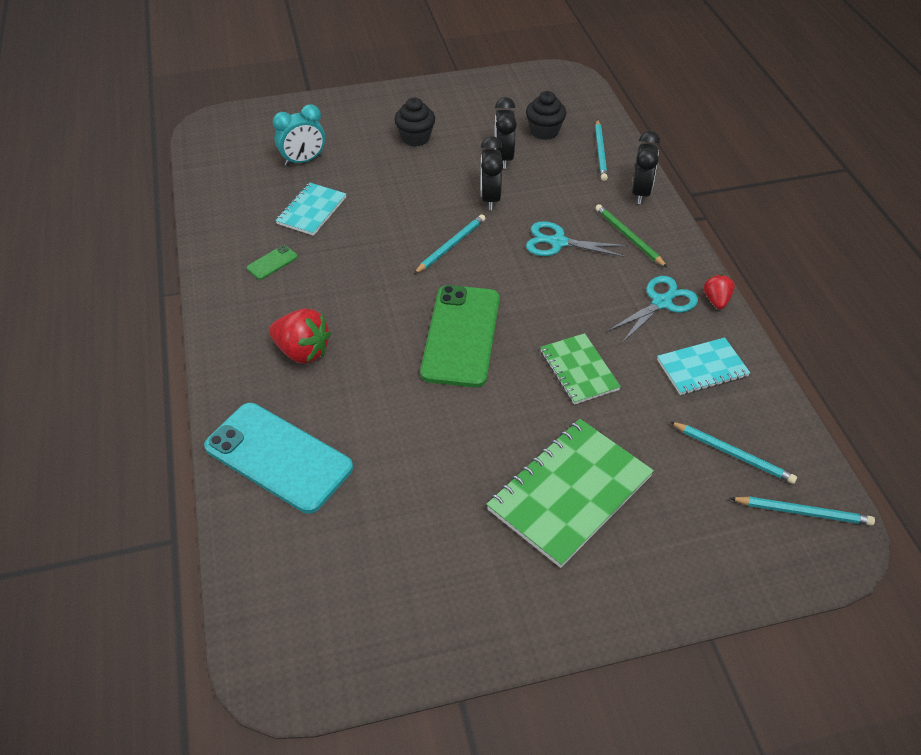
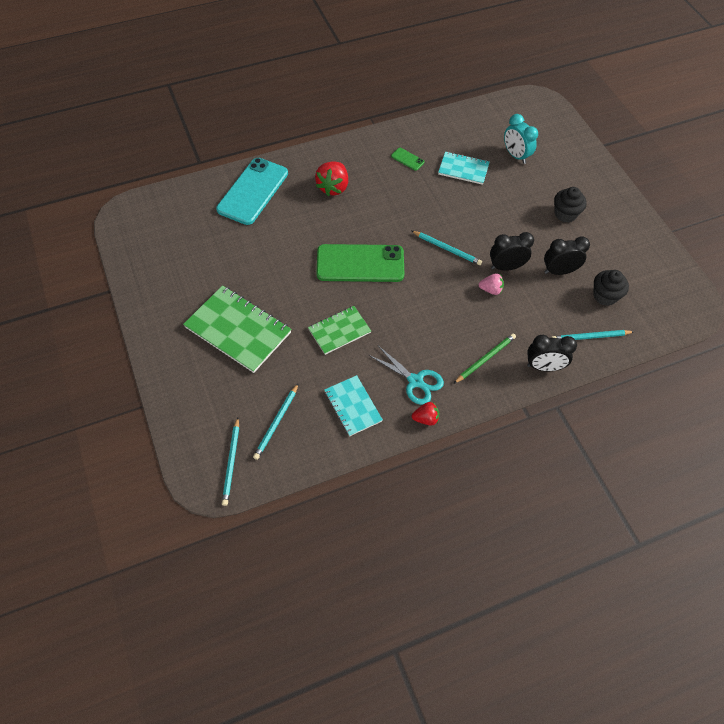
camera: 80 degrees right, 10 degrees up
turquoise scissors [526,221,627,257] -> none
none -> pink strawberry [479,273,504,295]

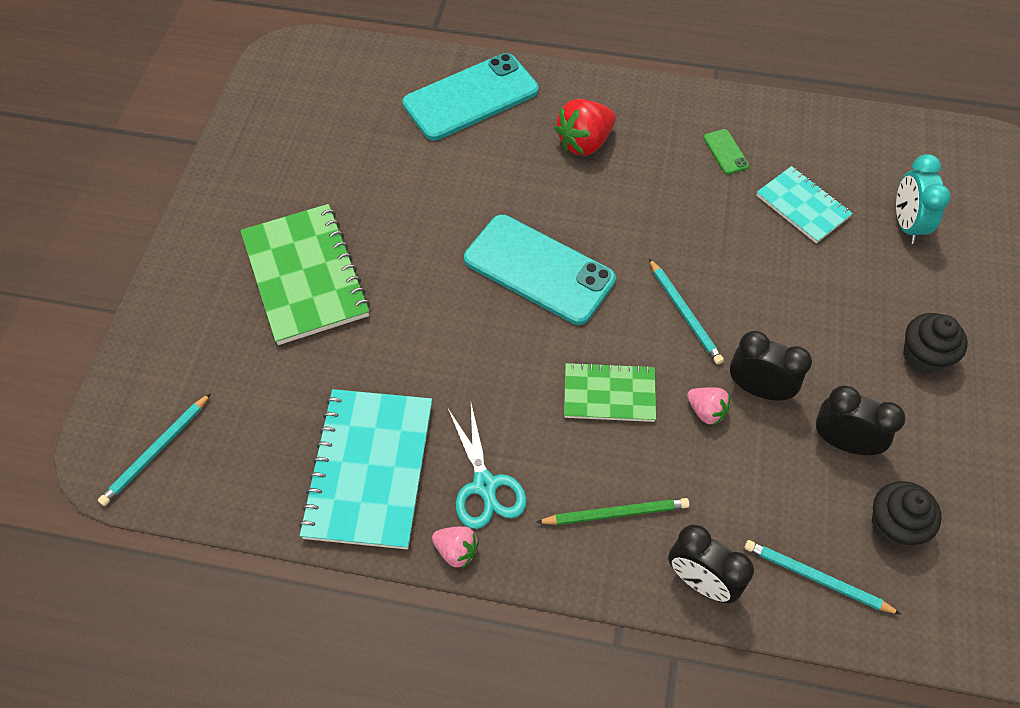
camera: 35 degrees right, 0 degrees up
turquoise pencil [253,383,299,460] -> none
green notebook [308,306,371,355] -> green notebook moved to [564,362,656,422]
green phone [317,244,404,282] -> turquoise phone [464,215,616,325]
turquoise notebook [324,375,383,436] -> turquoise notebook [299,389,432,549], size x1.69
red strawberry [412,402,439,426] -> pink strawberry [432,526,479,568]

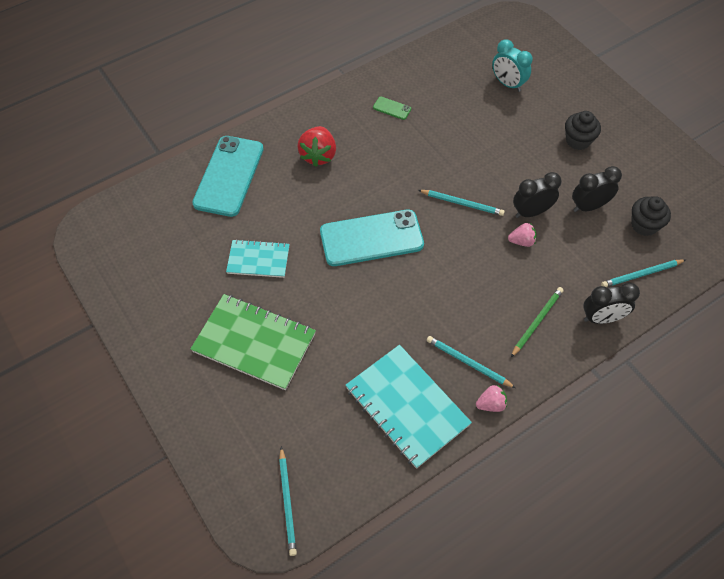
camera: 45 degrees left, 0 degrees up
turquoise scissors [448,404,527,529] -> turquoise pencil [427,336,516,388]
green notebook [564,362,656,422] -> none
turquoise notebook [756,166,853,243] -> turquoise notebook moved to [226,239,290,278]

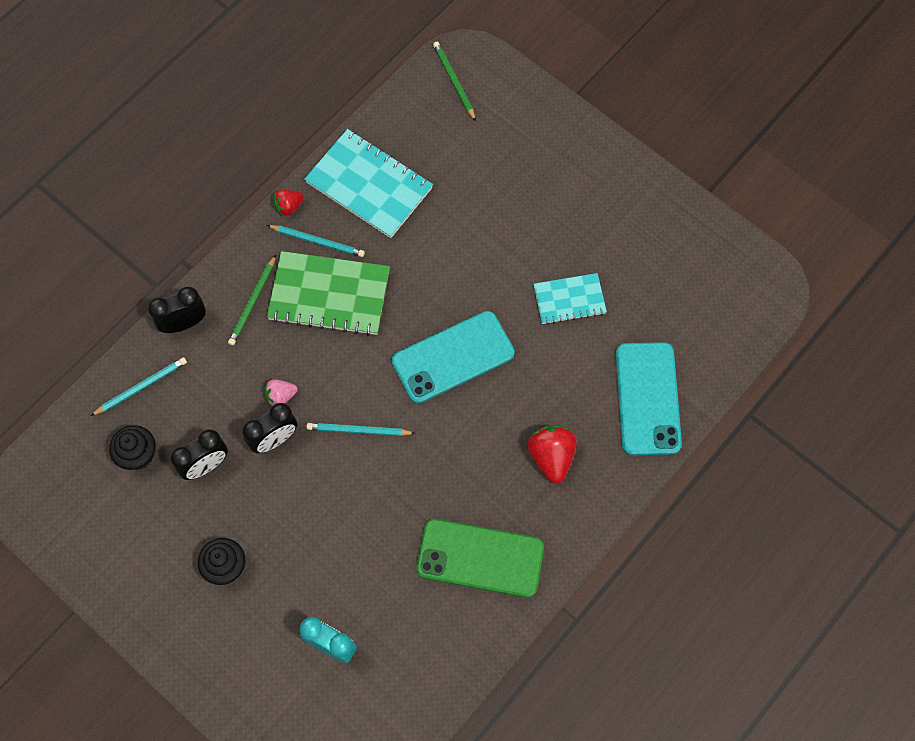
camera: 165 degrees right, 10 degrees up
green notebook [191,294,316,390] -> green notebook moved to [267,251,390,336]
turquoise pencil [279,447,297,556] -> green pencil [433,42,476,121]
green phone [373,97,411,120] -> green phone [416,519,544,598], size x2.46
pink strawberry [476,385,507,412] -> red strawberry [273,190,304,216]

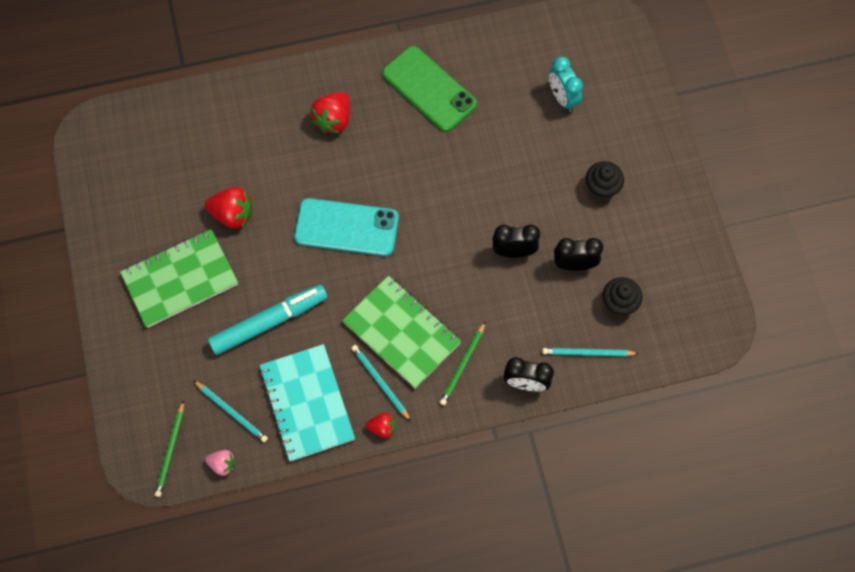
camera: 145 degrees left, 0 degrees up
green pencil [228,255,276,346] -> green pencil turned 150 degrees clockwise [440,322,485,405]
pink strawberry [265,379,297,407] -> pink strawberry moved to [205,450,235,476]
turquoise pencil [306,423,416,436] -> turquoise pencil moved to [193,380,268,442]
turquoise notebook [533,273,607,324] -> red strawberry [205,187,252,228]
turquoise phone [616,342,682,455] -> none
none -> green notebook [120,229,238,328]
none -> turquoise marker [208,284,327,355]

